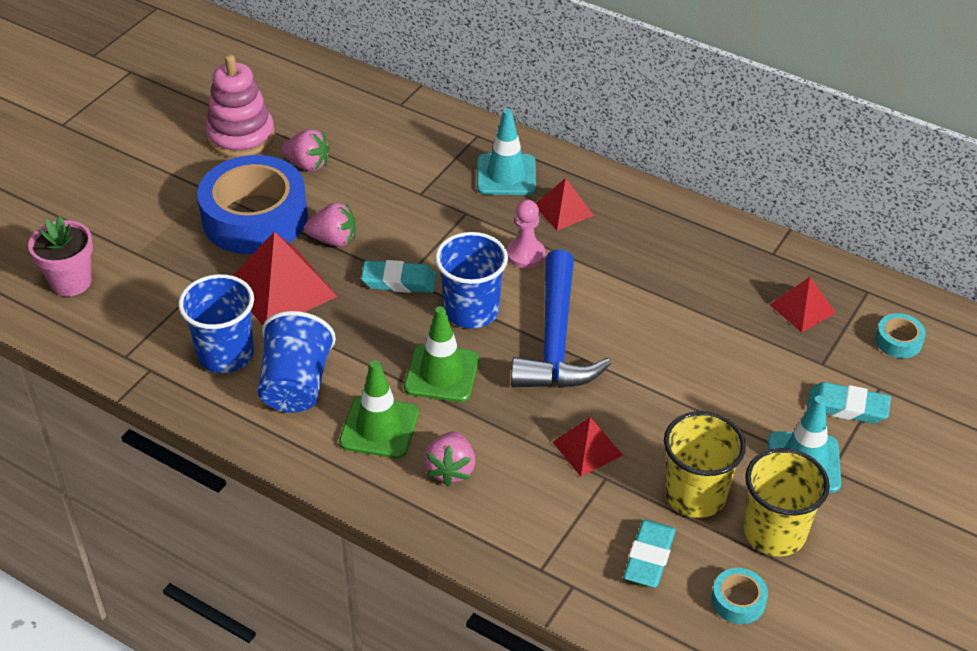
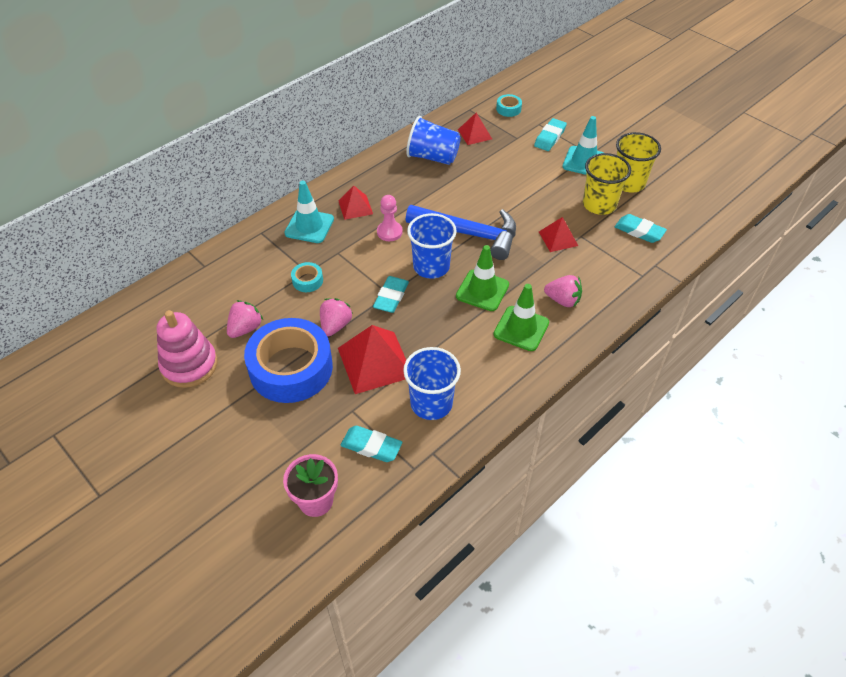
camera: 75 degrees left, 5 degrees up
blue cup [258,311,336,413] -> blue cup moved to [406,116,461,165]
turquoise tape [711,568,768,624] -> turquoise tape moved to [291,262,323,292]
none -> turquoise eraser [341,426,402,462]

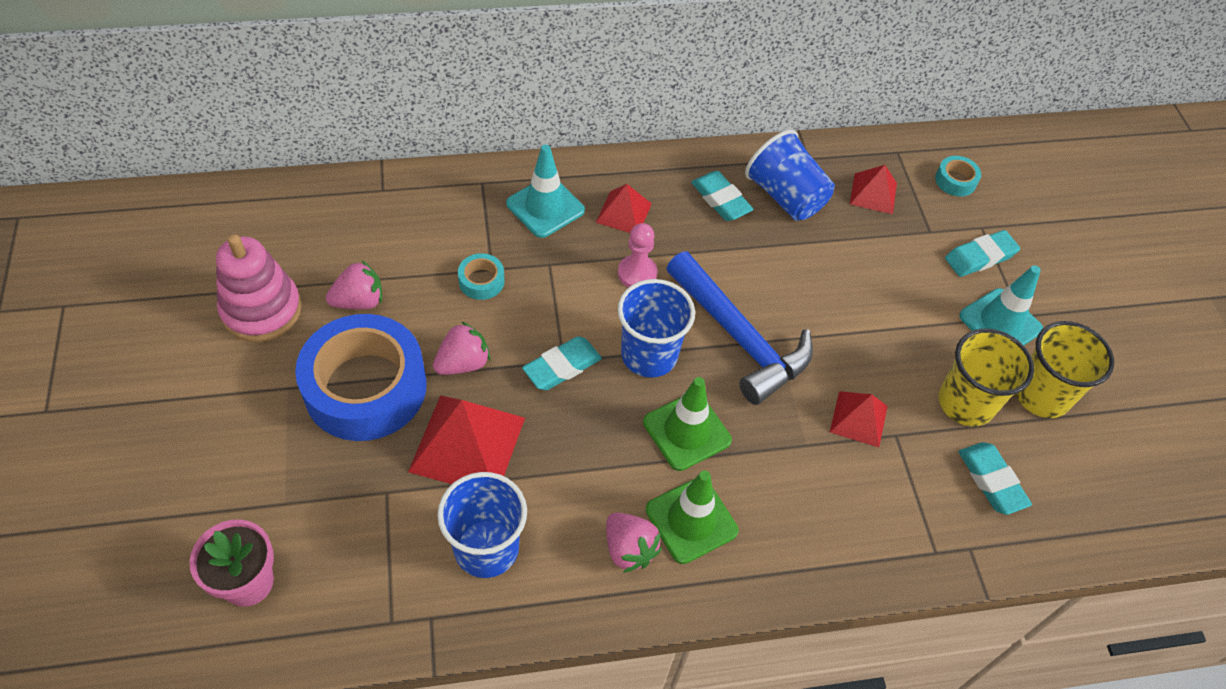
camera: 30 degrees right, 5 degrees up
turquoise eraser [341,426,402,462] -> turquoise eraser moved to [691,171,753,221]
pink strawberry [544,275,582,307] -> pink strawberry moved to [606,512,662,573]

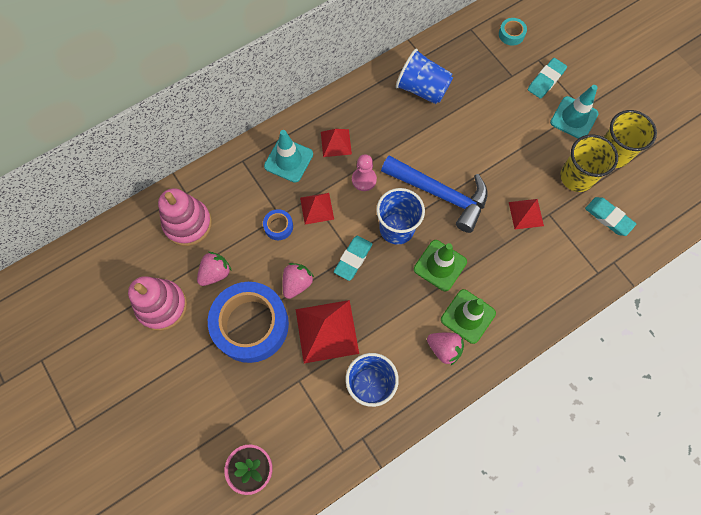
camera: 20 degrees left, 15 degrees up
turquoise tape [458,253,505,300] -> blue tape [263,209,293,240]
turquoise eraser [691,171,753,221] -> none
red pyramid [850,165,897,214] -> red pyramid moved to [300,193,334,225]
none -> pink stacking toy [158,188,212,246]

